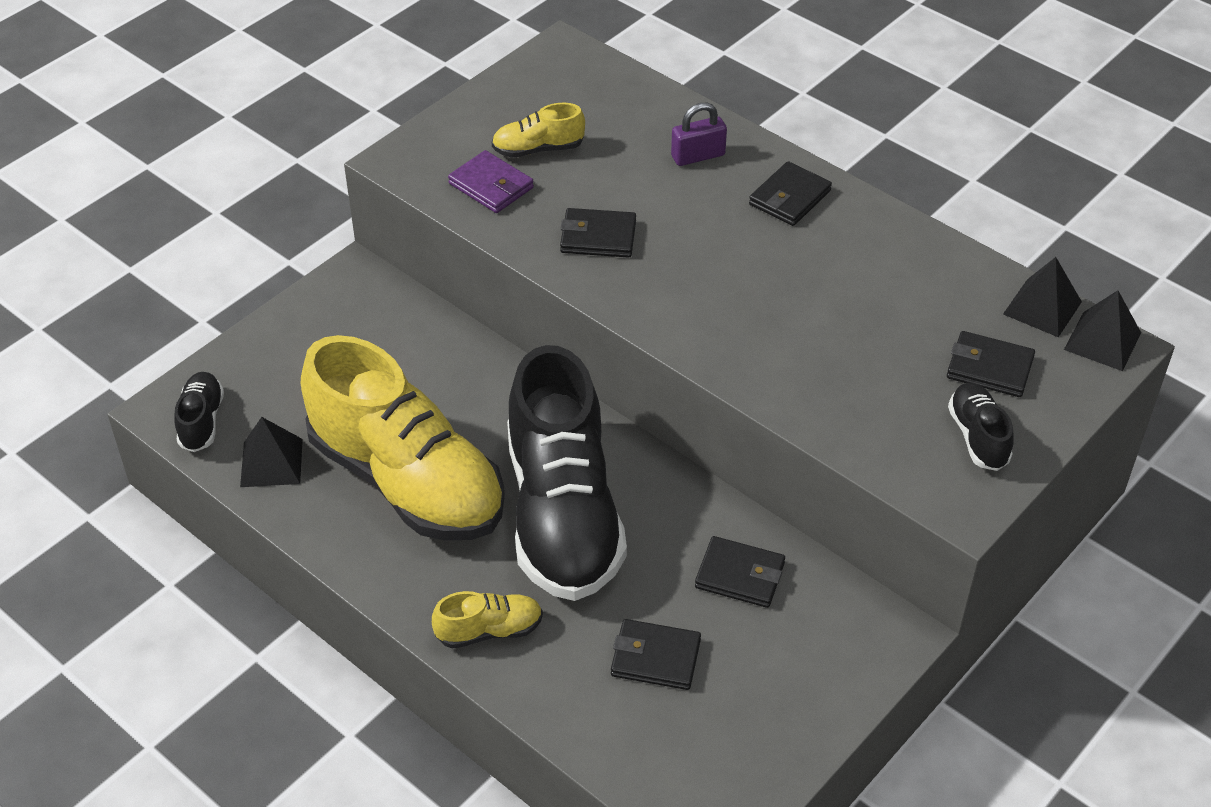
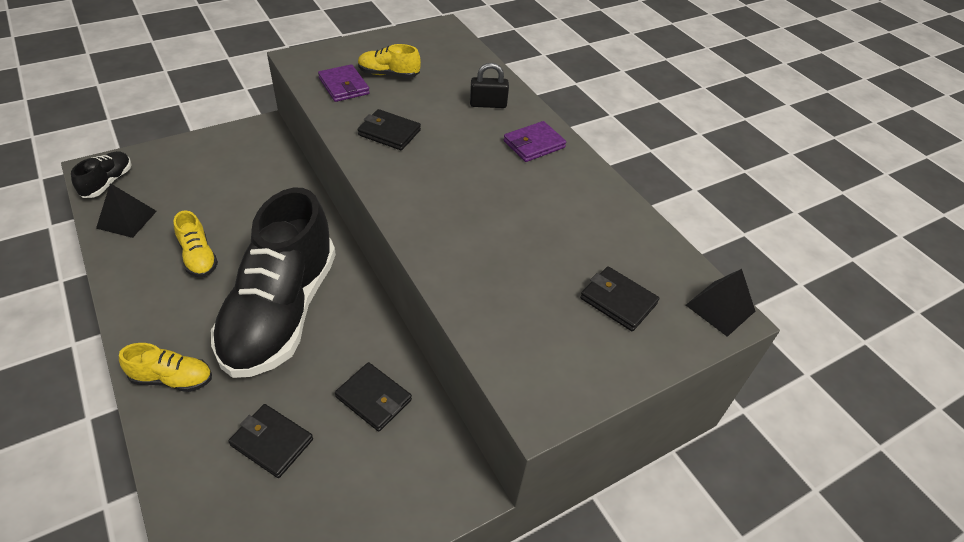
camera: 15 degrees right, 0 degrees up
yellow shoe [301,335,505,540] -> yellow shoe [173,210,218,277], size x0.41
purple padlock [671,103,727,166] -> black padlock [470,63,509,108]
black wallet [749,161,832,226] -> purple wallet [504,121,566,162]
black shoe [948,383,1014,471] -> none
black pyramid [1003,257,1082,337] -> none

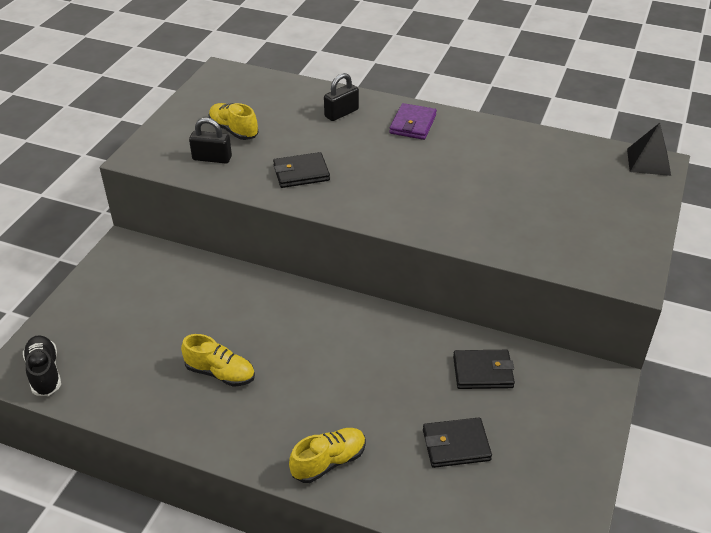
camera: 35 degrees left, 5 degrees down
black pyramid [96,183,157,238] -> none
black shoe [211,188,336,378] -> none
purple wallet [318,64,370,102] -> black padlock [189,118,232,164]
yellow shoe [358,44,421,78] -> yellow shoe turned 75 degrees clockwise [208,103,259,140]
black wallet [580,266,659,331] -> none

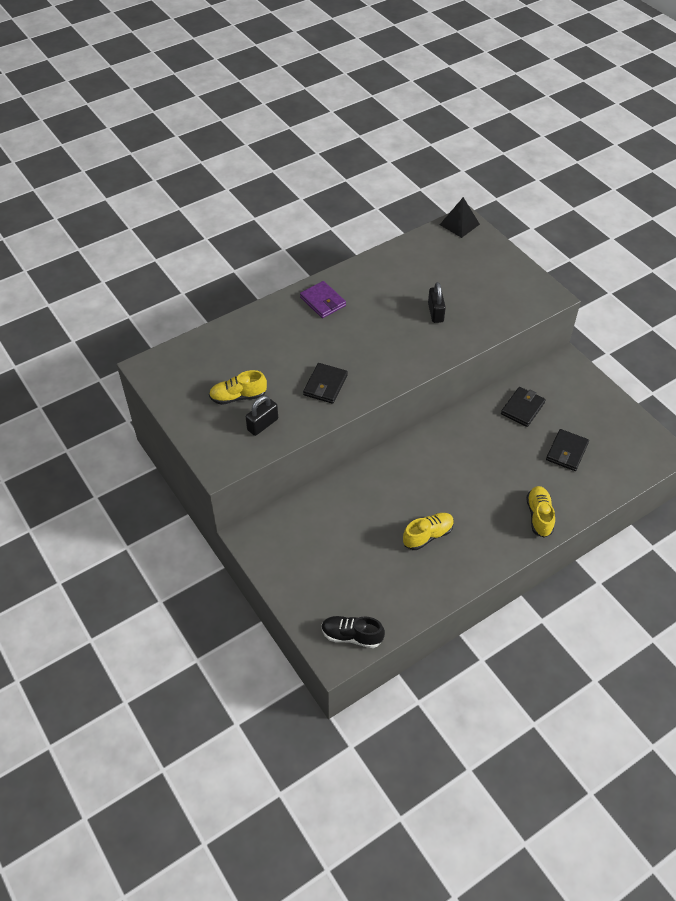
camera: 55 degrees left, 10 degrees up
black padlock [324,73,359,121] -> black padlock moved to [428,282,446,323]

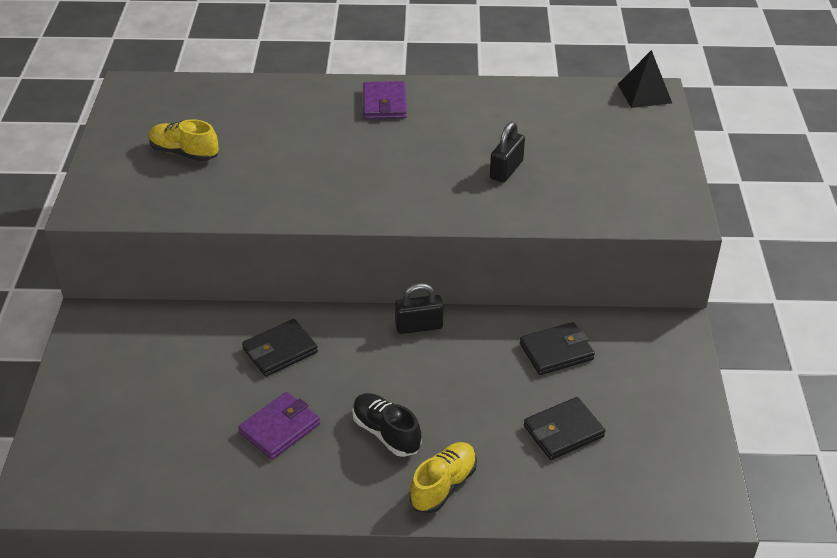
camera: 35 degrees right, 10 degrees down
black padlock [246,395,278,436] -> black padlock moved to [395,283,443,334]
black wallet [303,363,348,404] -> black wallet moved to [242,319,318,377]
black shoe [321,616,385,648] -> black shoe moved to [352,393,421,457]
yellow shoe [403,513,454,550] -> purple wallet [238,392,320,460]

